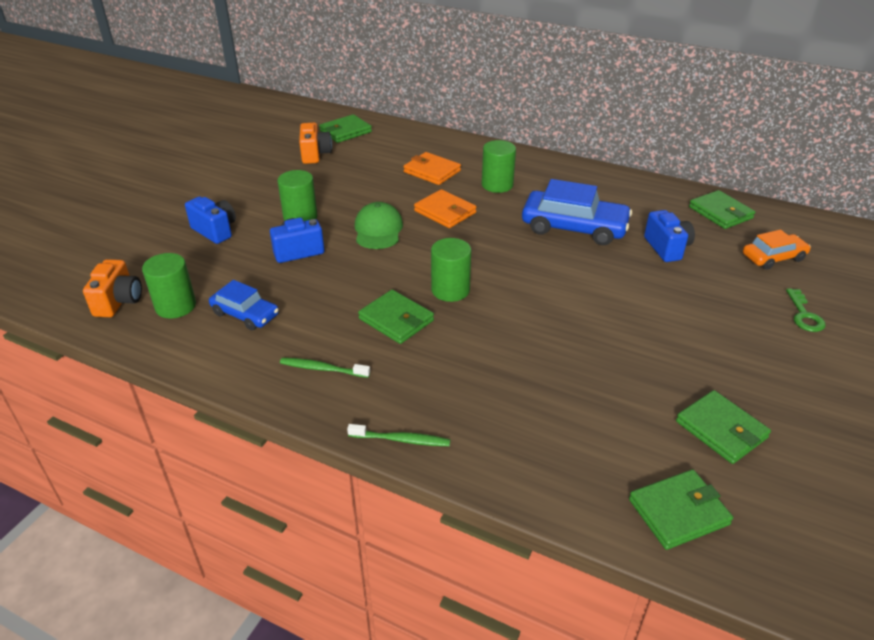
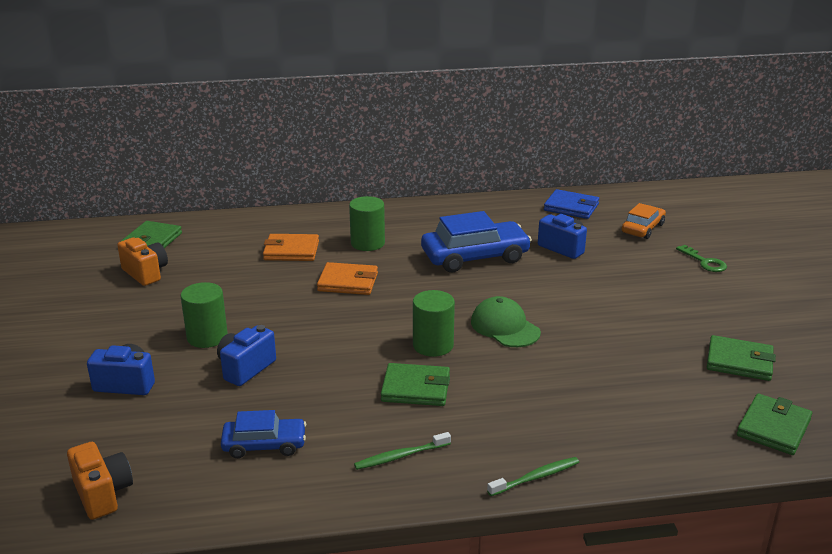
camera: 35 degrees left, 10 degrees down
green cylinder [142,253,196,319] -> none
green cap [355,202,403,249] -> green cap moved to [471,296,541,347]
green wallet [689,190,755,229] -> blue wallet [544,189,599,219]

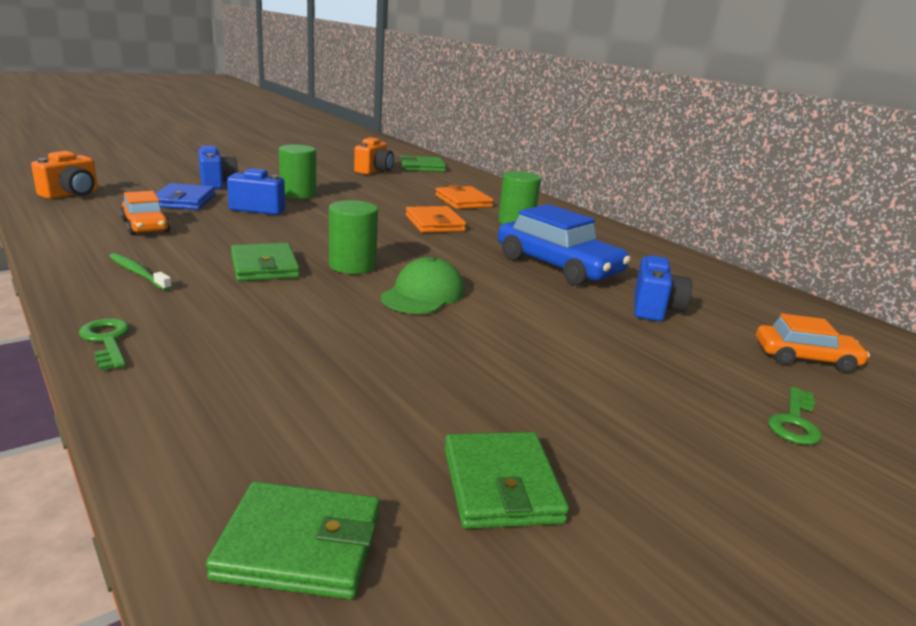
camera: 60 degrees right, 5 degrees down
blue car [221,410,306,458] -> orange car [120,191,170,235]
green toothbrush [487,457,579,496] -> green key [79,318,130,371]
blue wallet [544,189,599,219] -> blue wallet moved to [155,183,215,210]

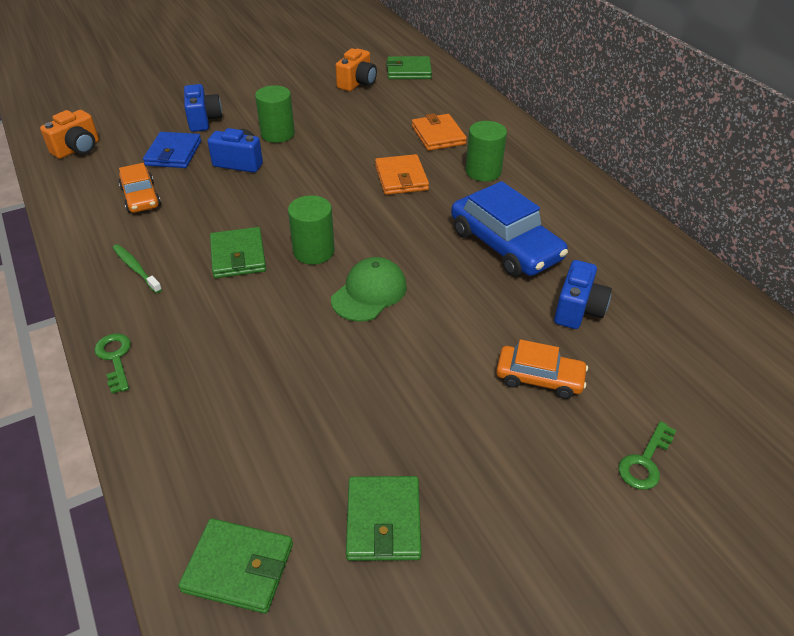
camera: 10 degrees right, 20 degrees up
orange car [756,314,870,373] -> orange car moved to [496,339,588,399]

